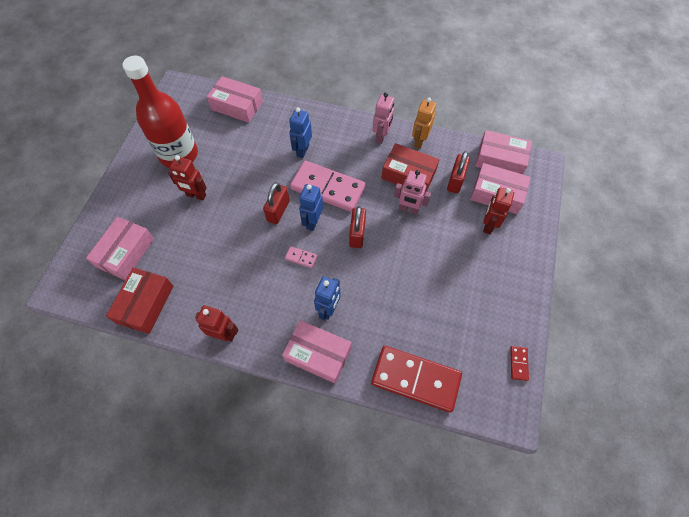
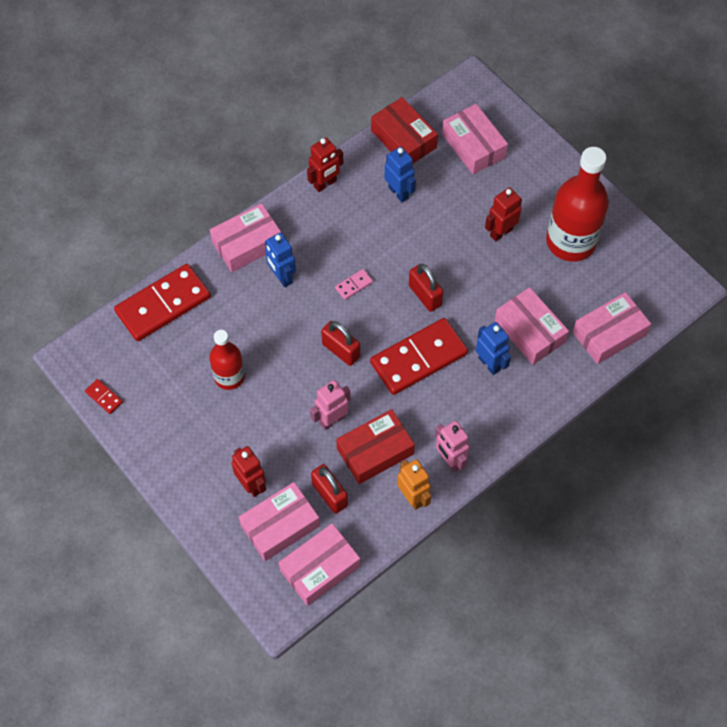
camera: 125 degrees right, 0 degrees up
pink domino [290,161,366,212] -> red domino [370,318,468,395]
blue robot [299,184,323,231] -> blue robot moved to [385,147,416,202]
none -> red bottle [209,330,245,390]
none -> pink box [495,287,569,365]

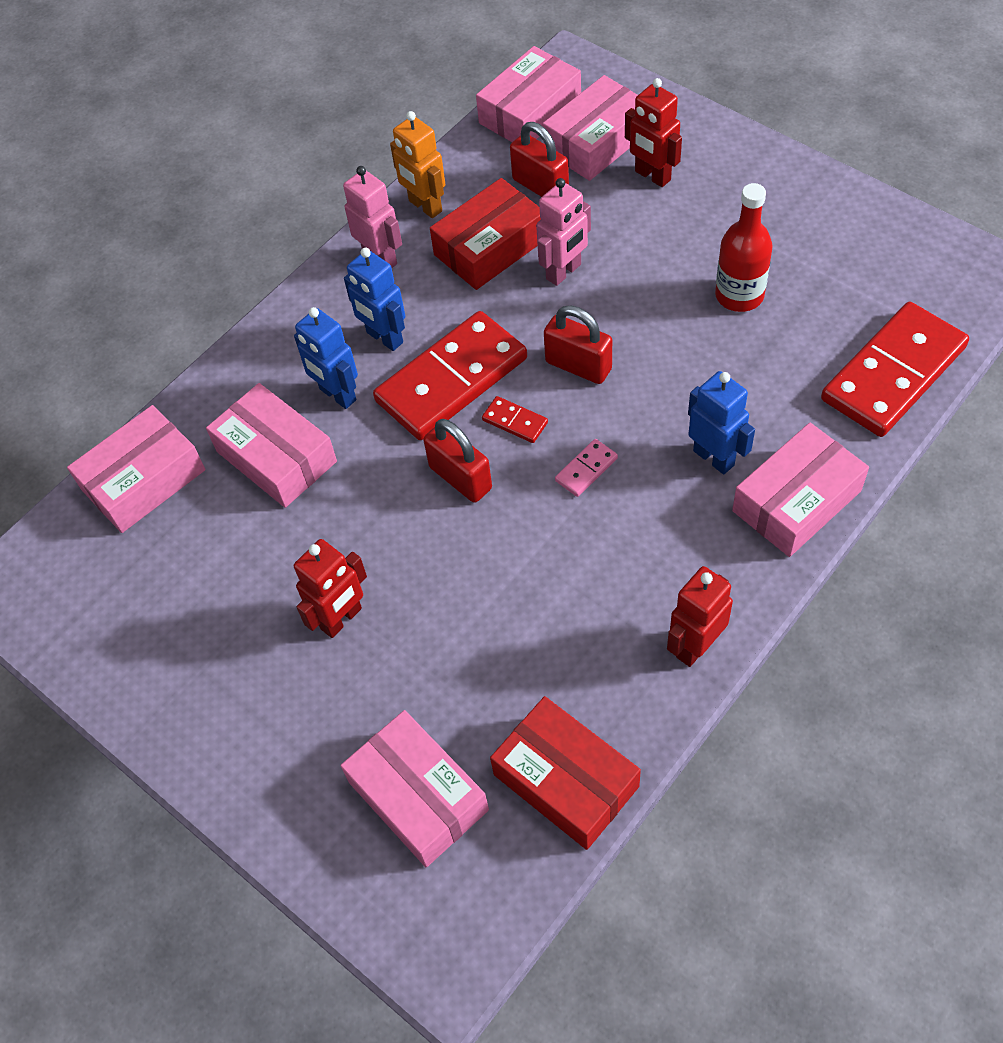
camera: 175 degrees right, 5 degrees down
red domino [85,379,123,414] -> red domino moved to [482,396,548,443]
blue robot [385,147,416,202] -> blue robot moved to [344,248,405,351]
red bottle [546,147,609,262] -> none

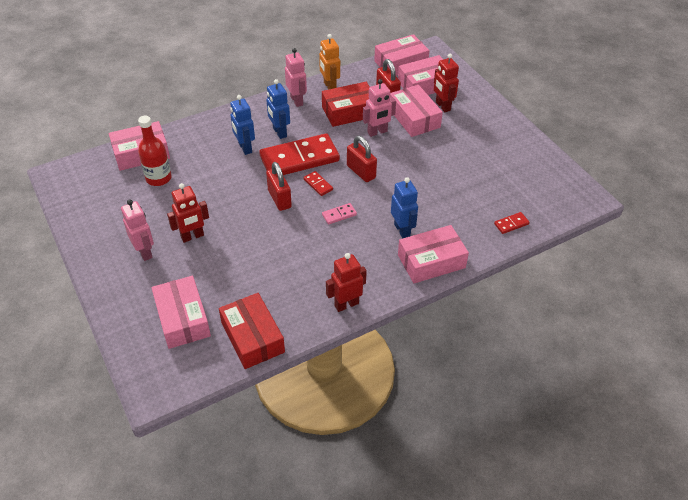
camera: 15 degrees right, 10 degrees down
pink box [206,383,337,508] -> pink box moved to [390,85,443,137]
red bottle [715,183,773,312] -> red bottle moved to [138,116,172,186]
red domino [821,302,969,437] -> red domino [494,212,530,234], size x0.41
none -> pink robot [121,199,154,261]

